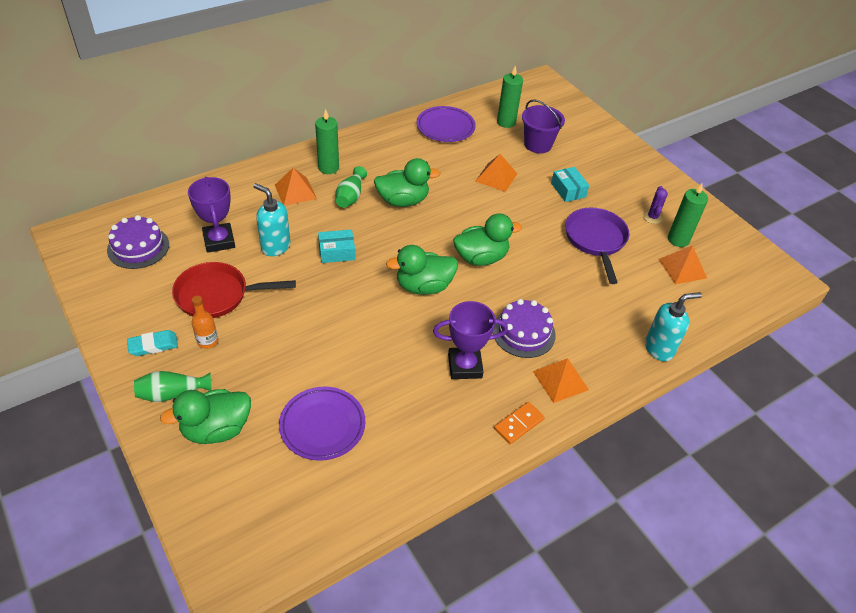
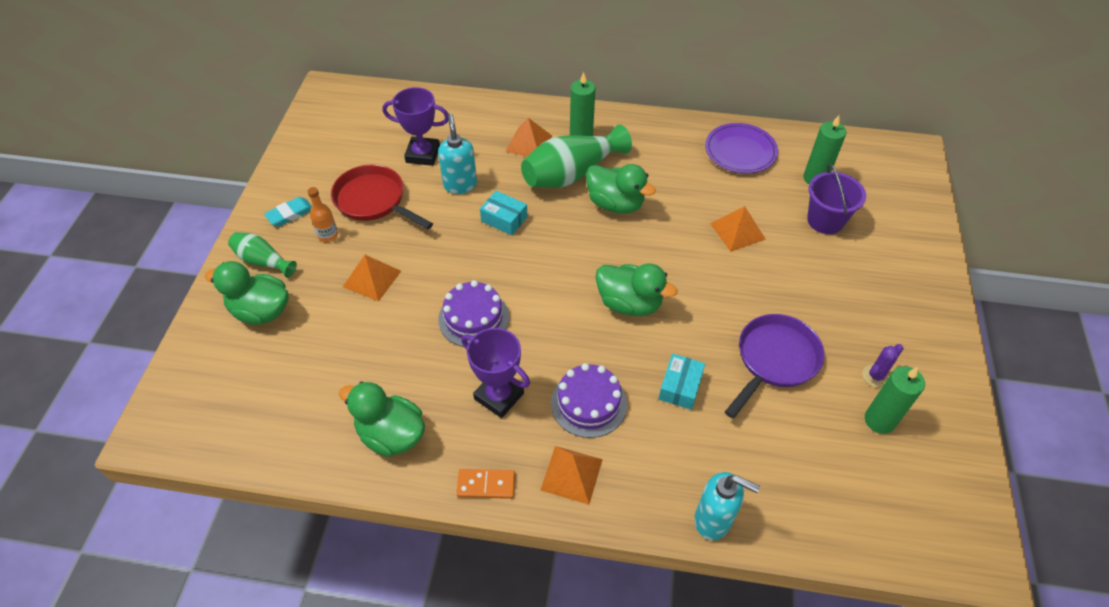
camera: 45 degrees right, 5 degrees up
purple cake [107,215,169,269] -> purple cake moved to [438,280,509,347]
turquoise eraser [127,330,178,356] -> turquoise eraser turned 60 degrees counterclockwise [264,197,312,227]
purple trophy [188,177,235,253] -> purple trophy turned 75 degrees clockwise [382,87,448,166]
purple plate [279,387,365,461] -> none
green vase [336,166,367,208] -> green vase [521,124,632,188], size x1.81
green duck [386,245,458,295] -> green duck moved to [339,381,425,457]
turquoise box [551,167,589,202] -> turquoise box moved to [659,354,705,410]
orange pyramid [658,245,707,284] -> orange pyramid moved to [343,255,401,302]

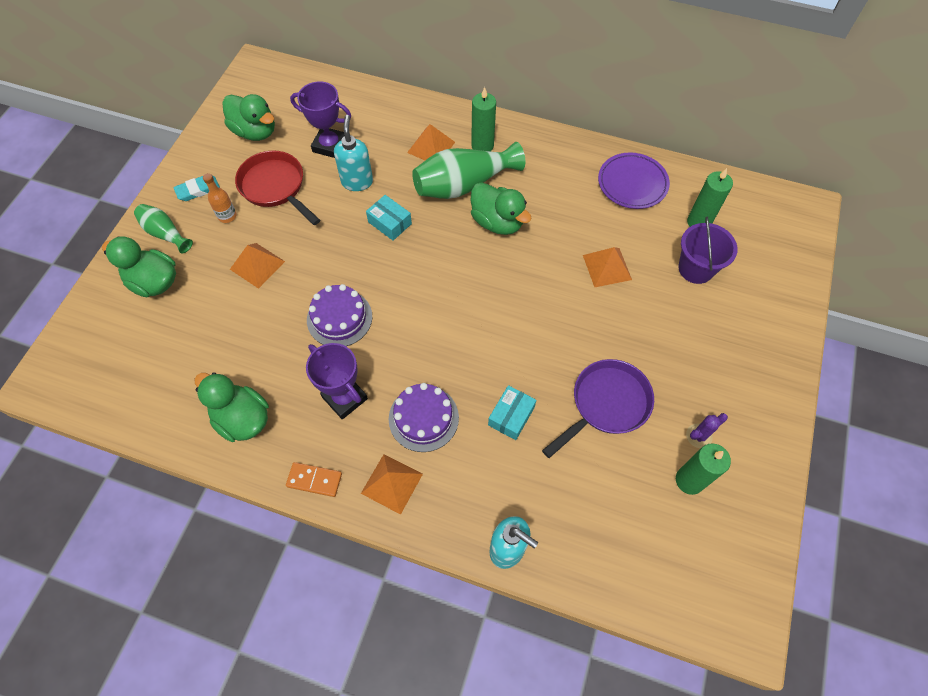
camera: 10 degrees right, 10 degrees up
green duck [595,264,677,316] -> green duck moved to [223,94,275,141]

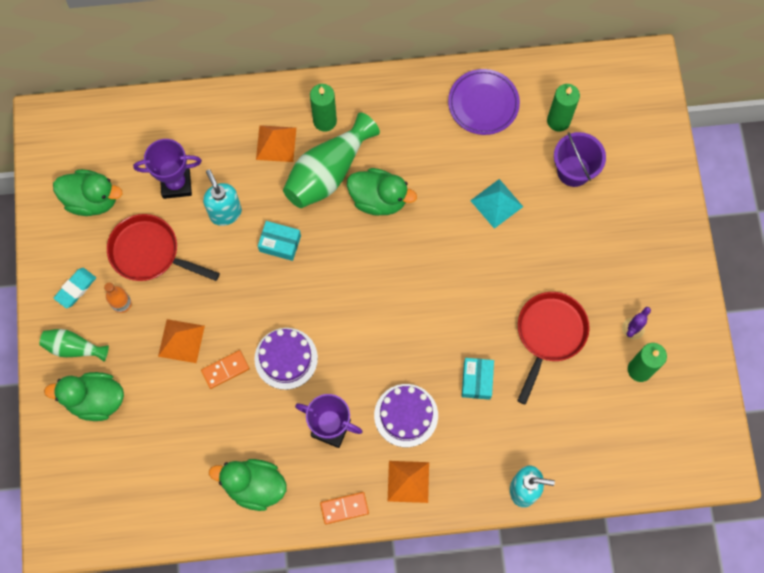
camera: 25 degrees left, 10 degrees up
purple pan [542,359,654,458] -> red pan [517,292,590,405]
orange pyramid [583,247,632,287] -> turquoise pyramid [470,179,523,229]
none -> orange domino [201,350,250,389]

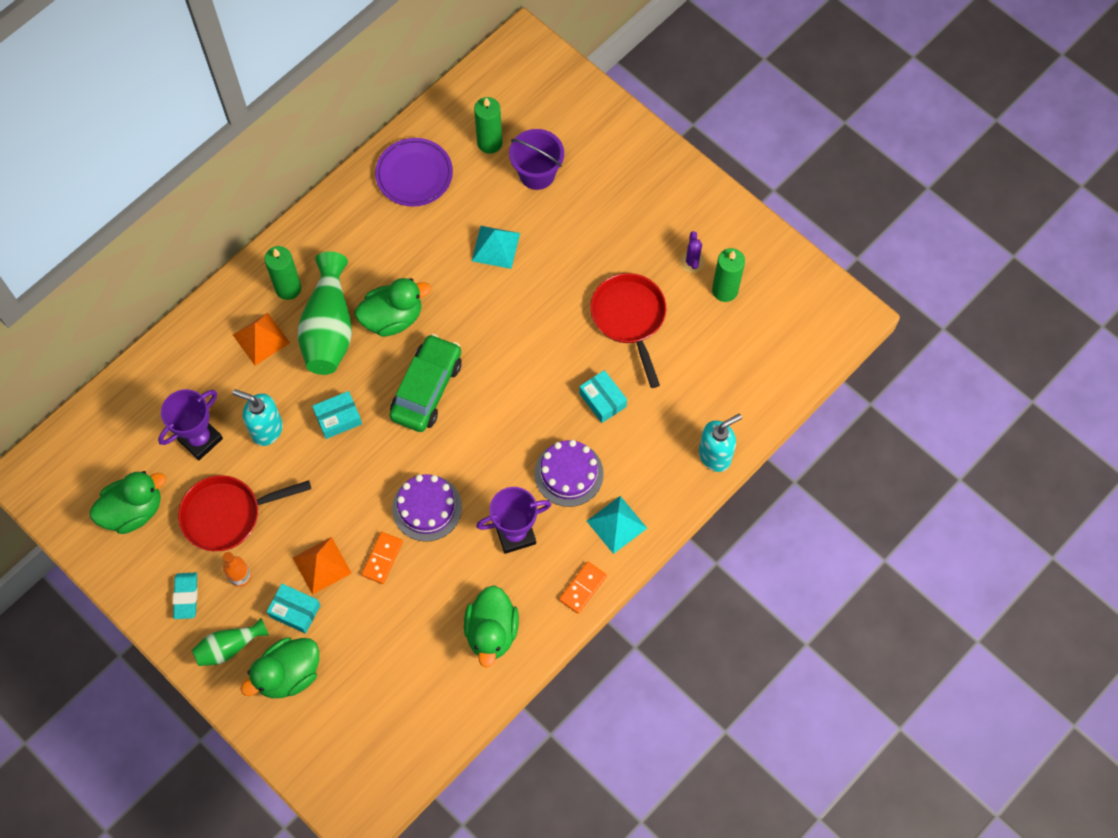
camera: 40 degrees left, 5 degrees down
green duck [209,459,287,511] -> green duck turned 60 degrees counterclockwise [464,585,519,668]
orange pyramid [388,461,429,503] -> turquoise pyramid [587,496,647,554]
none -> turquoise box [267,584,321,634]
none -> green car [389,334,462,432]

